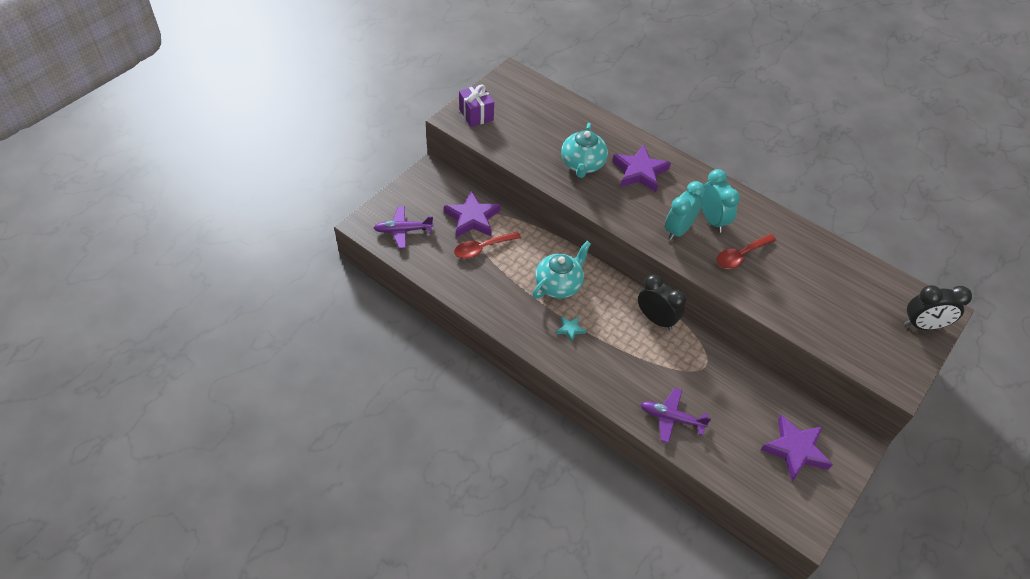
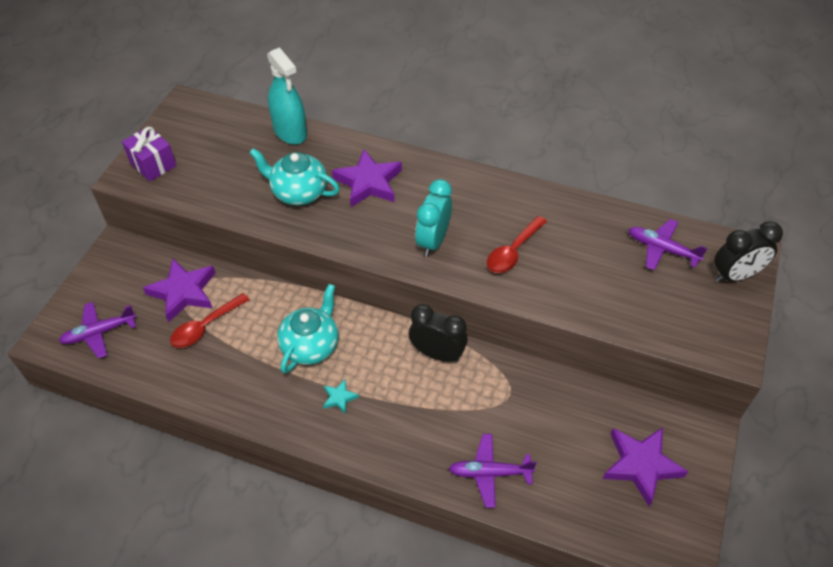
camera: 15 degrees left, 0 degrees up
turquoise teapot [561,123,608,178] -> turquoise teapot turned 120 degrees clockwise [249,148,340,205]
turquoise clock [702,169,740,233] -> none
none -> turquoise spray bottle [267,47,307,145]
none -> purple plane [628,219,708,271]

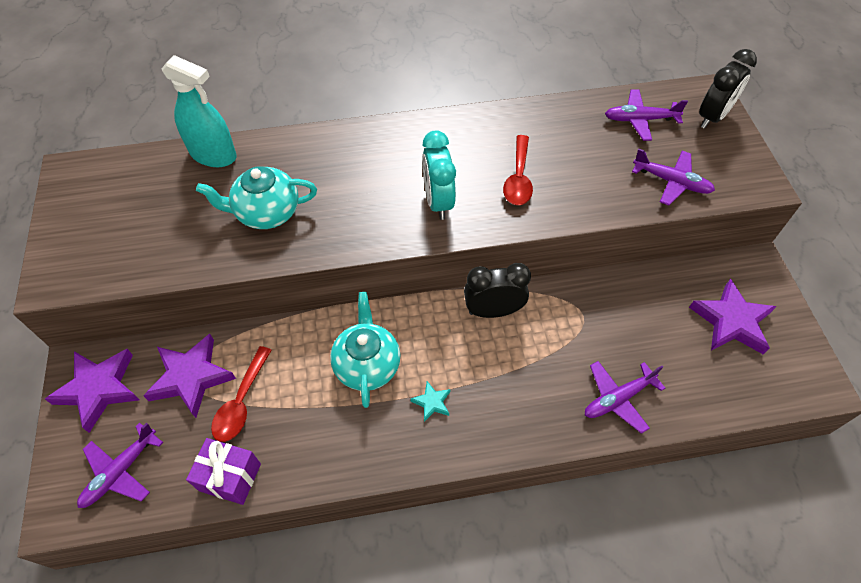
camera: 30 degrees left, 5 degrees up
purple gift [122,126,176,182] -> purple gift moved to [186,438,261,505]
purple star [332,149,402,207] -> purple star moved to [45,349,140,433]
none -> purple plane [632,149,715,206]

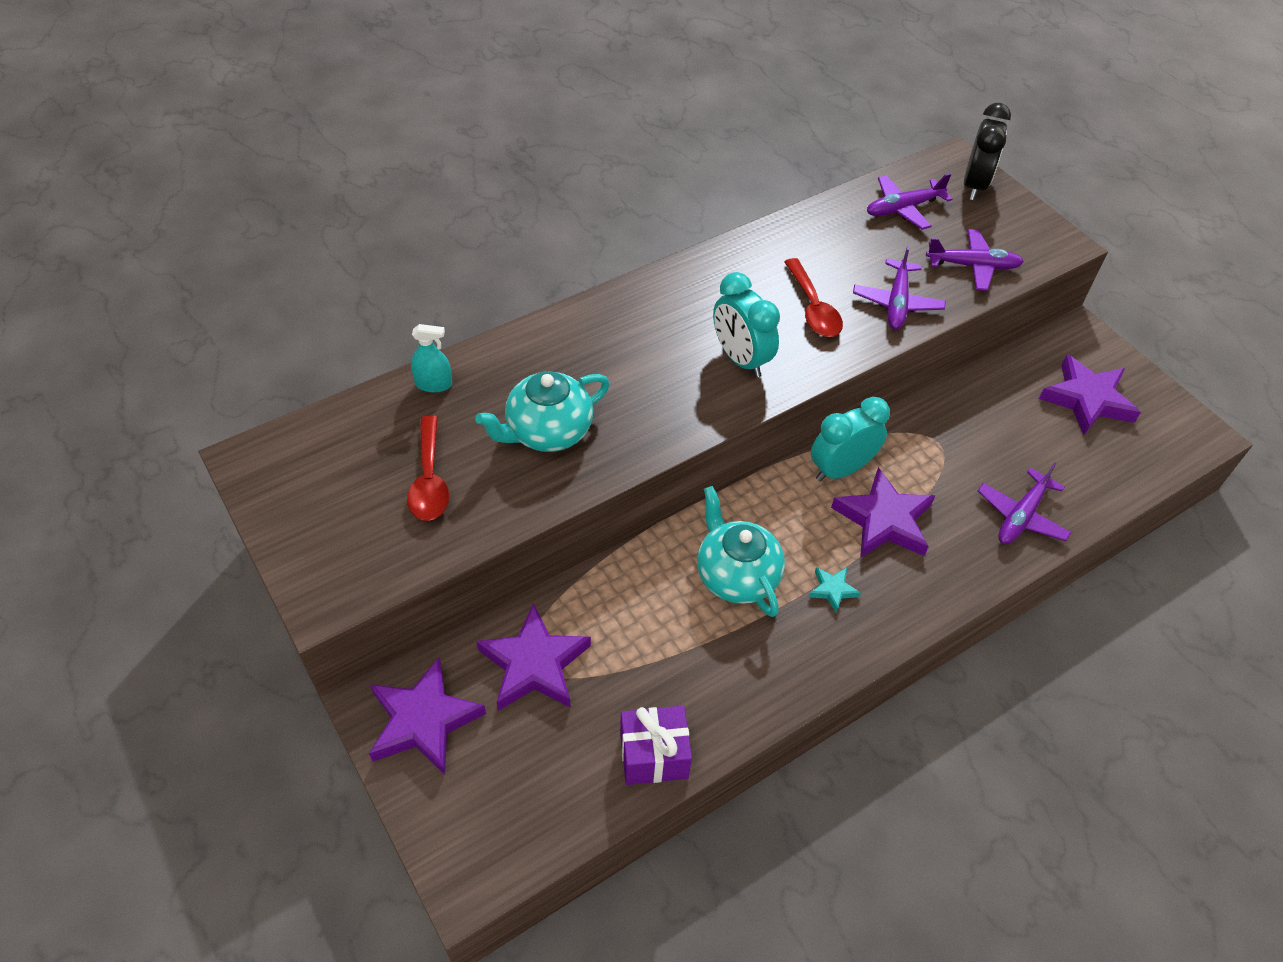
camera: 25 degrees left, 5 degrees down
purple plane [77,423,163,508] -> purple plane moved to [853,245,946,330]
turquoise spray bottle [161,55,237,167] -> turquoise spray bottle [411,324,452,392], size x0.53
red spoon [211,346,272,442] -> red spoon moved to [407,415,449,521]
black clock [464,263,531,318] -> turquoise clock [811,397,890,482]
none -> purple star [831,467,936,558]

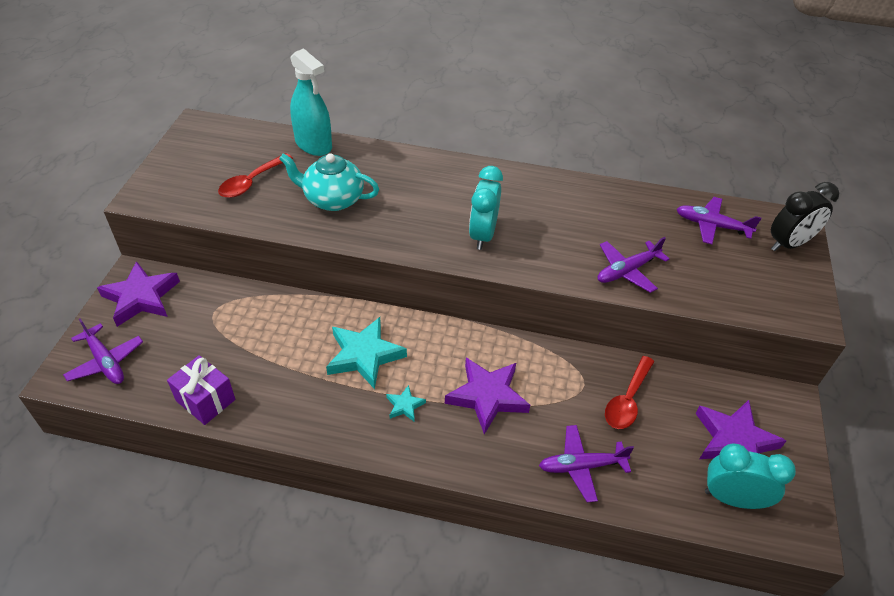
camera: 45 degrees right, 5 degrees down
turquoise spray bottle [411,324,452,392] -> turquoise spray bottle [290,48,332,156], size x1.90
purple star [476,603,591,711] -> none
turquoise teapot [697,486,785,617] -> turquoise star [326,317,407,389]
red spoon [784,258,843,337] -> red spoon moved to [605,356,654,429]
turquoise clock [811,397,890,482] -> turquoise clock moved to [705,444,796,509]
purple plane [926,229,1024,291] -> purple plane moved to [63,318,143,384]

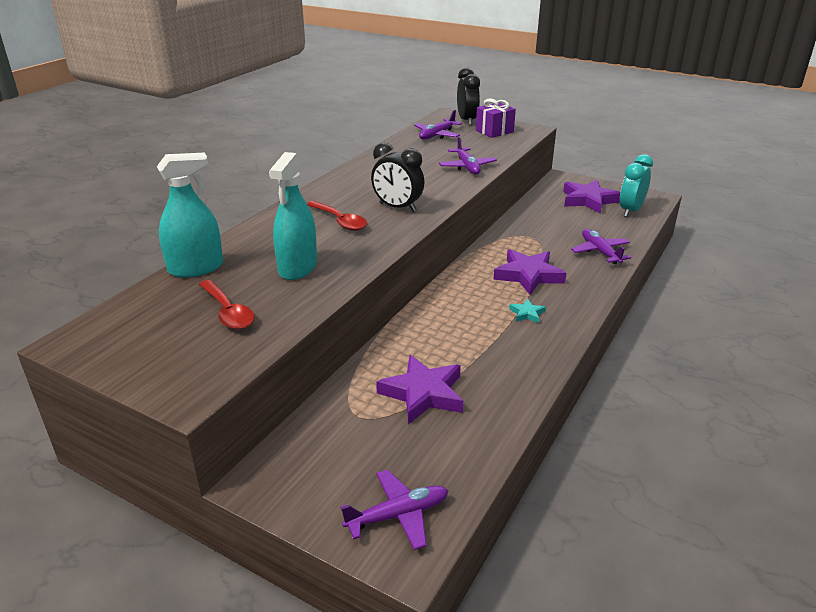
camera: 70 degrees left, 15 degrees down
purple star [97,261,180,327] -> purple star moved to [376,355,463,424]
purple gift [167,355,235,425] -> purple gift moved to [476,98,516,138]
turquoise teapot [279,153,379,211] -> turquoise spray bottle [269,152,317,280]
turquoise star [326,317,407,389] -> none
turquoise clock [469,166,503,250] -> black clock [371,143,424,212]
purple plane [539,425,634,502] -> purple plane turned 150 degrees clockwise [571,229,631,264]
red spoon [605,356,654,429] -> red spoon moved to [307,201,367,231]

